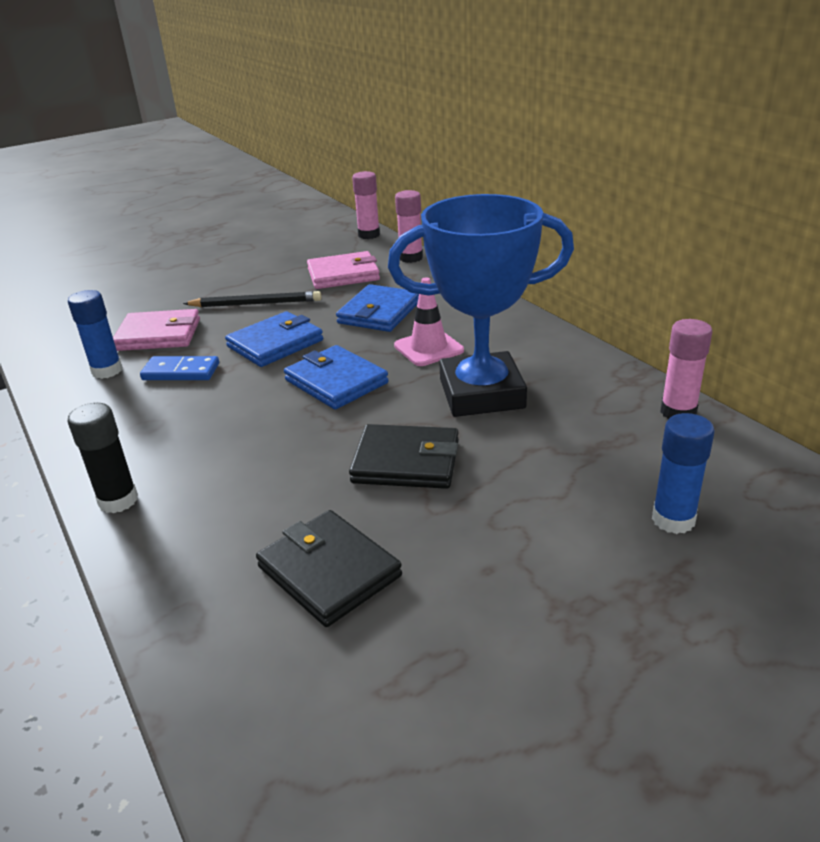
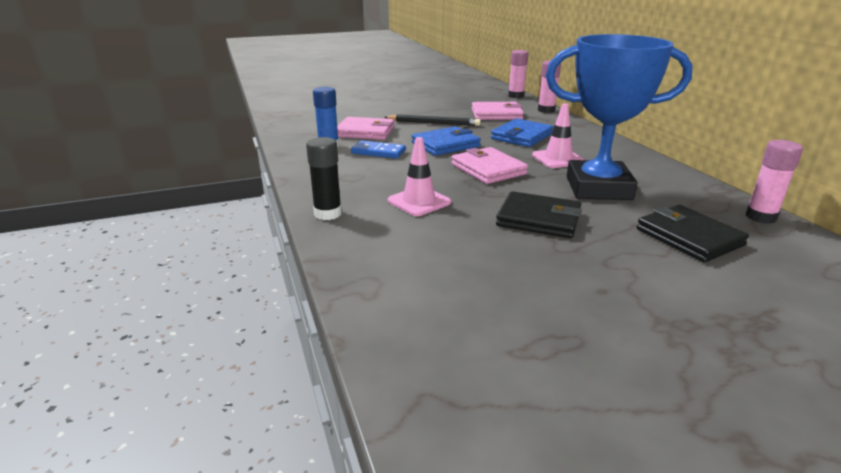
camera: 10 degrees right, 5 degrees down
black wallet [256,510,402,627] -> black wallet moved to [637,205,749,262]
blue wallet [284,345,389,409] -> pink wallet [451,147,528,184]
blue glue stick [652,413,715,534] -> none
none -> pink traffic cone [388,137,451,216]

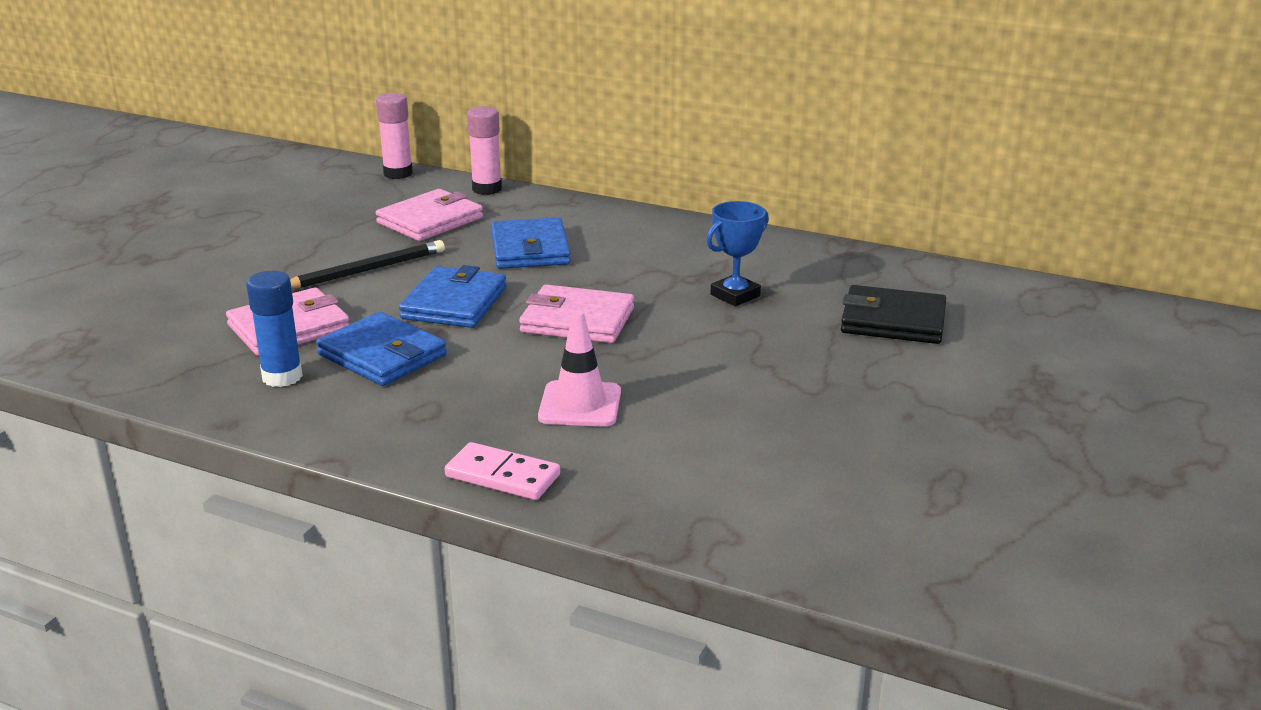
camera: 45 degrees left, 0 degrees up
black glue stick [306,137,342,220] -> pink domino [445,442,560,500]
blue domino [351,140,406,158] -> blue wallet [316,312,447,386]
black wallet [496,191,582,238] -> none
pink traffic cone [532,103,584,168] -> none
blue trophy [546,34,693,200] -> blue trophy [706,201,769,306], size x0.46
pink glue stick [745,140,803,224] -> none

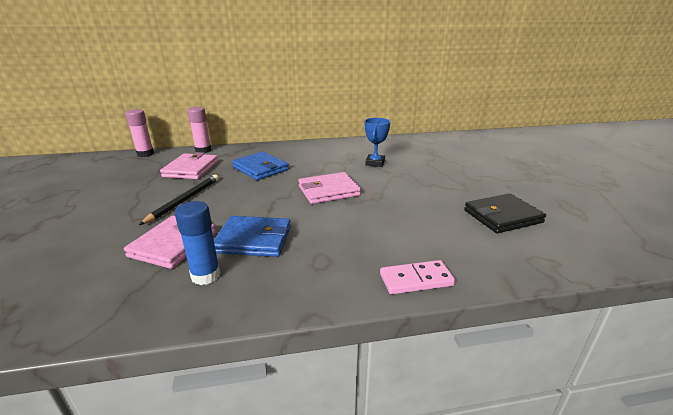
camera: 35 degrees left, 0 degrees up
blue wallet [399,265,507,328] -> none
pink traffic cone [538,310,621,427] -> none
black wallet [841,285,946,344] -> black wallet moved to [464,194,546,233]

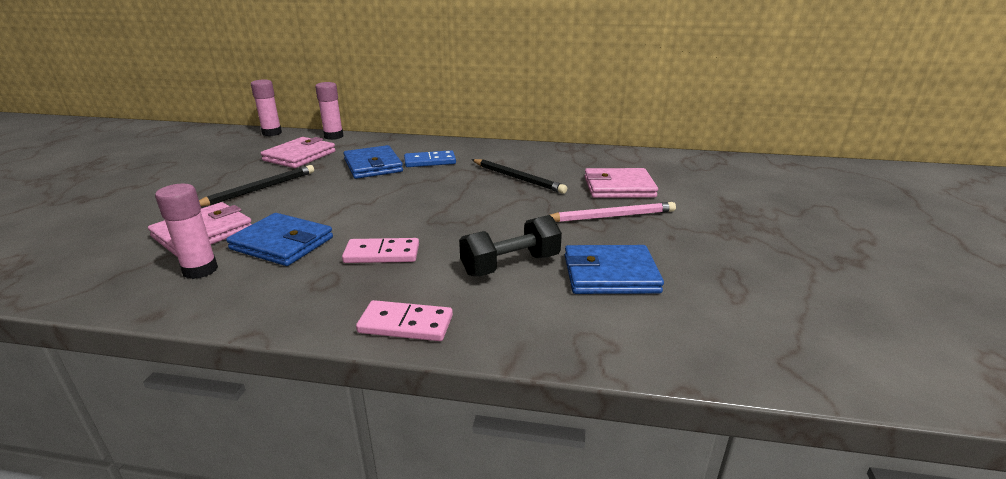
camera: 20 degrees right, 0 degrees up
blue glue stick [175,201,221,285] -> pink glue stick [155,184,218,279]
pink wallet [298,172,361,204] -> pink wallet moved to [584,168,658,198]
blue trophy [365,118,390,167] -> black pencil [472,159,567,194]
black wallet [464,194,546,233] -> blue wallet [565,245,664,294]
none -> pink domino [342,238,419,263]
none -> blue domino [404,150,456,167]
none -> black dumbbell [459,215,562,276]
none -> pink pencil [550,202,676,222]

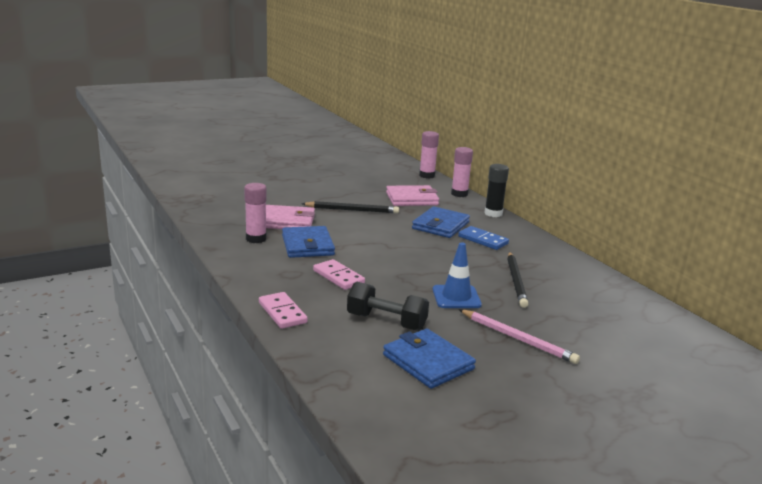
camera: 50 degrees right, 5 degrees down
pink wallet [584,168,658,198] -> none
none -> blue traffic cone [433,242,482,308]
none -> black glue stick [484,164,509,217]

